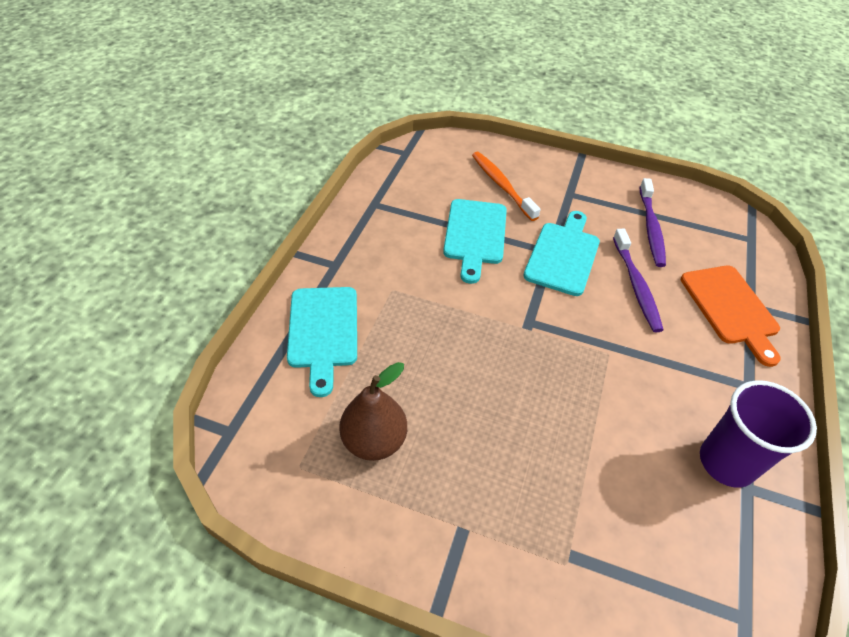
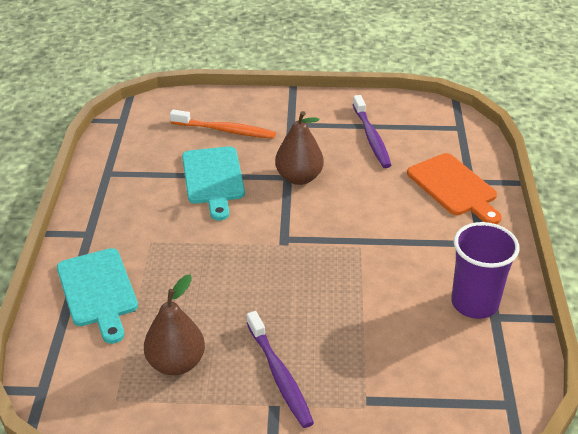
camera: 15 degrees left, 10 degrees down
orange toothbrush [472,152,541,221] -> orange toothbrush turned 150 degrees clockwise [170,110,276,139]
turquoise cutting board [523,211,600,296] -> brown pear [275,111,324,185]
purple toothbrush [613,229,664,332] -> purple toothbrush moved to [247,311,314,428]

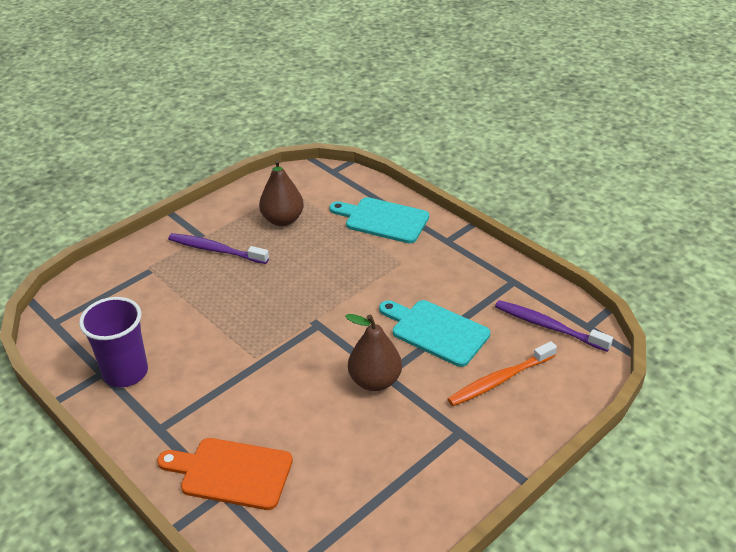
camera: 135 degrees right, 0 degrees up
purple toothbrush [353,95,391,168] -> purple toothbrush moved to [495,300,613,352]

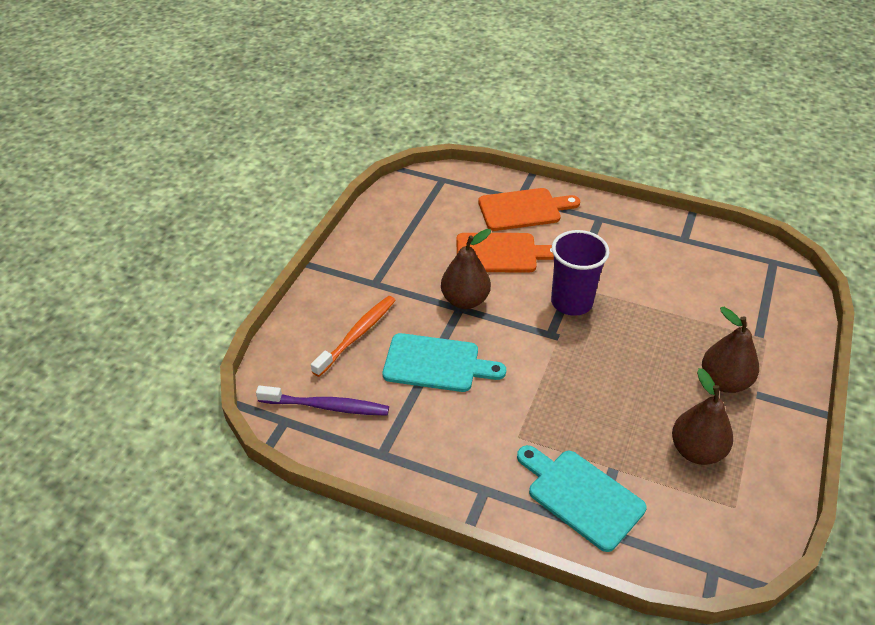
camera: 155 degrees right, 5 degrees up
purple cup [79,297,148,387] -> purple cup moved to [551,230,610,316]
purple toothbrush [168,233,269,264] -> brown pear [702,307,759,393]
turquoise cutting board [329,197,429,243] -> turquoise cutting board turned 135 degrees counterclockwise [517,445,646,552]
none -> orange cutting board [457,233,554,272]

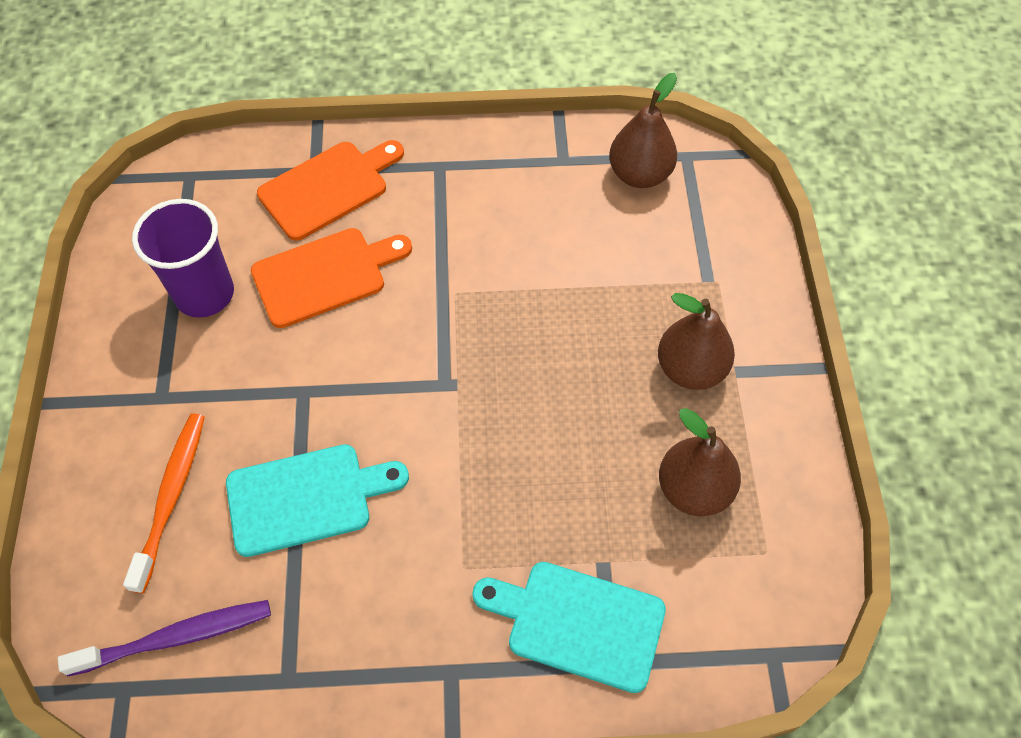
camera: 25 degrees left, 15 degrees up
brown pear [441,229,491,309] -> brown pear moved to [609,73,677,188]
purple cup [551,230,610,316] -> purple cup moved to [132,199,234,318]

